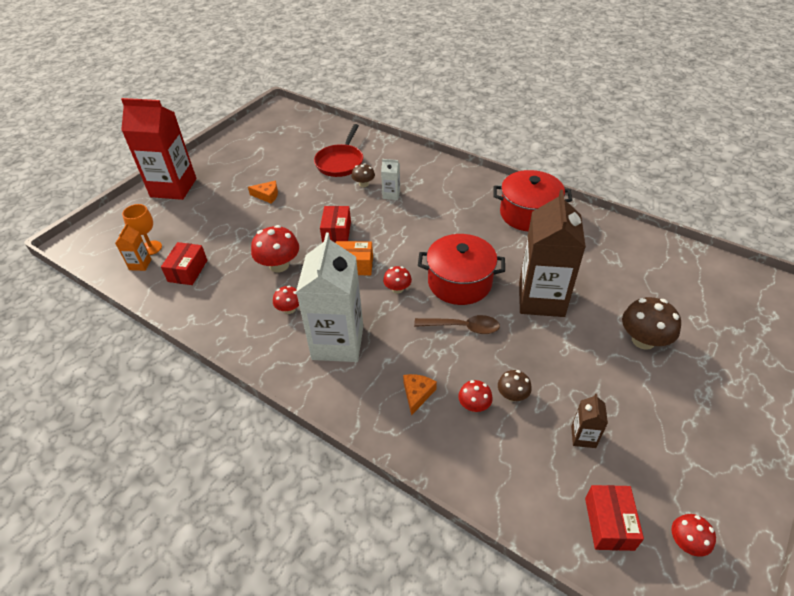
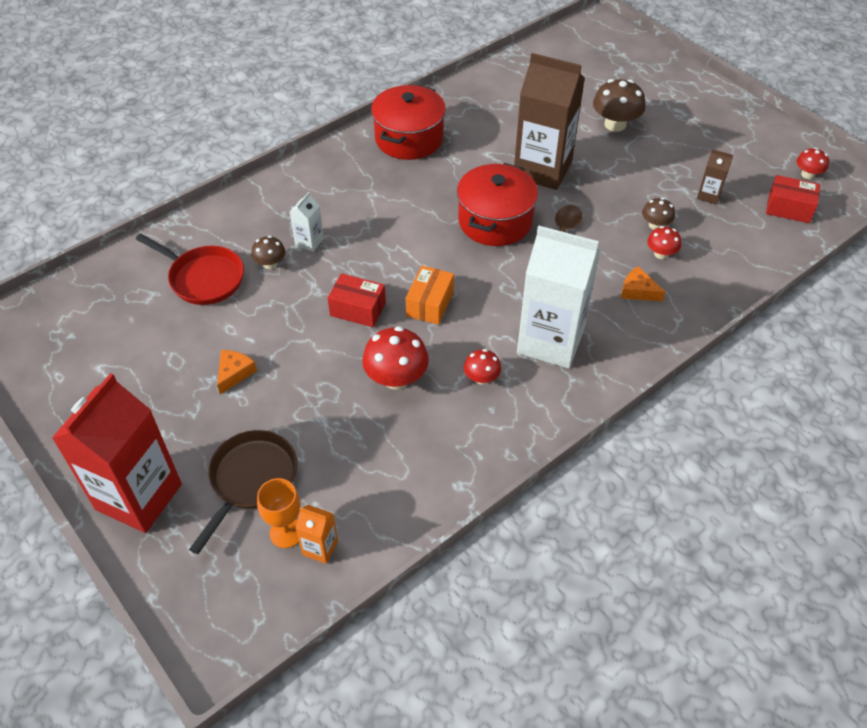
camera: 75 degrees left, 5 degrees up
red box [161,242,207,285] -> none
red mushroom [383,266,412,294] -> none
none -> brown pan [189,430,298,554]

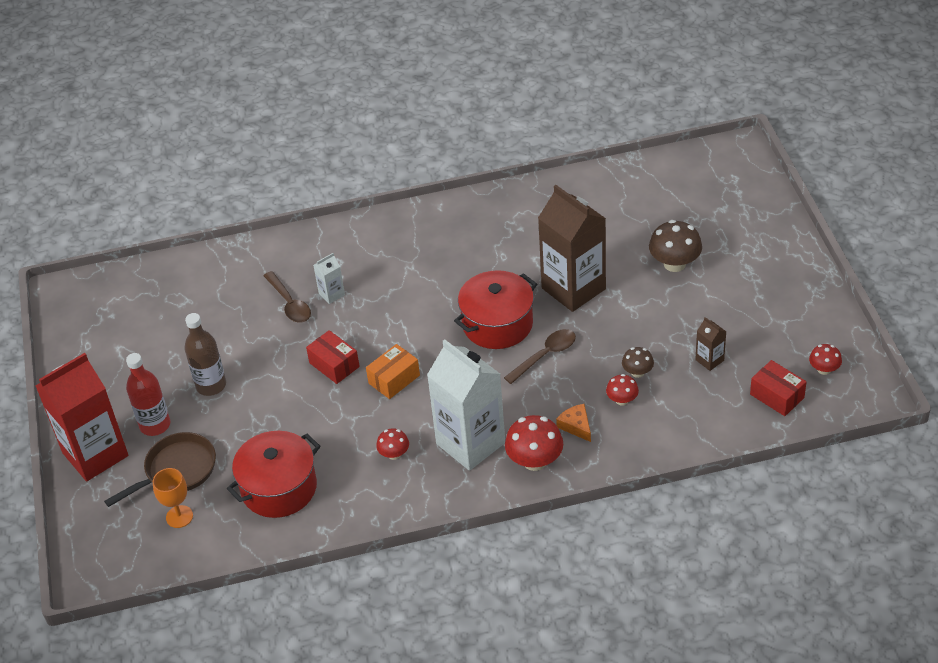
camera: 30 degrees right, 5 degrees down
red pan [136,234,244,305] -> none
orange cheese [217,350,257,394] -> brown bottle [184,313,226,396]
brown mushroom [251,236,285,269] -> brown spoon [264,271,311,322]
orange carton [295,505,338,564] -> none
red mushroom [362,326,429,390] -> red mushroom moved to [505,415,563,471]
red pot [371,85,446,160] -> red pot moved to [227,431,321,518]
none -> red bottle [126,353,170,436]

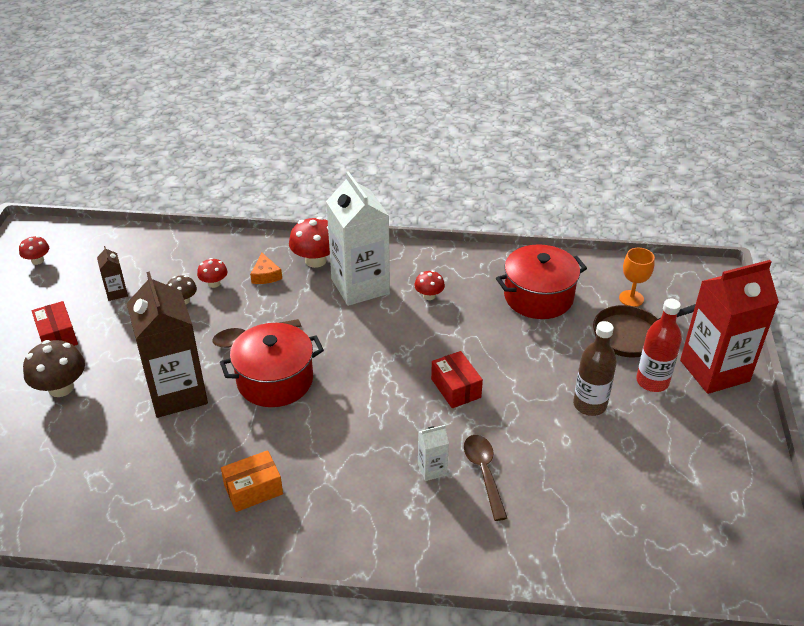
camera: 165 degrees left, 5 degrees down
orange box [366,344,420,399] -> orange box moved to [221,450,283,512]
red box [750,360,807,416] -> red box moved to [32,301,78,346]

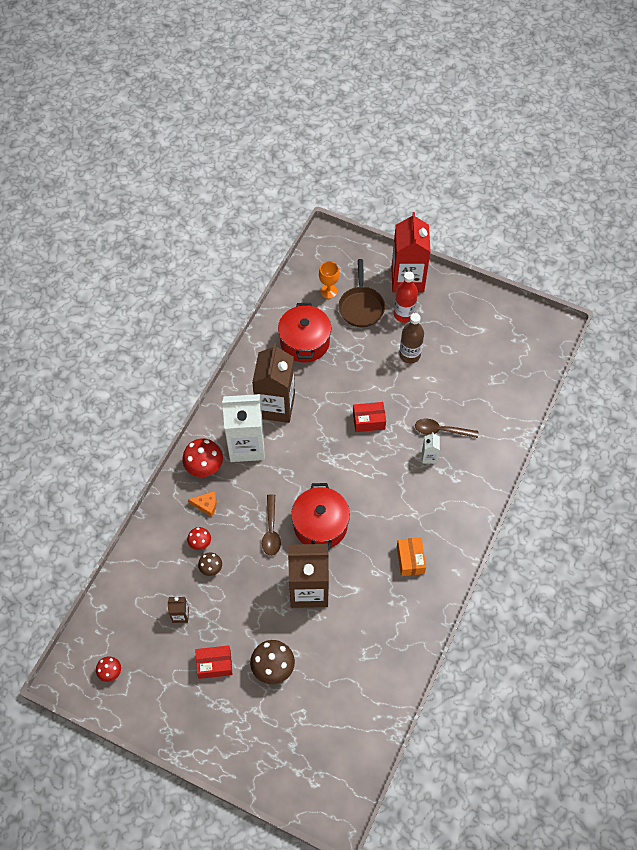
camera: 70 degrees left, 20 degrees up
red mushroom [414,270,445,300] -> brown carton [252,343,295,423]

